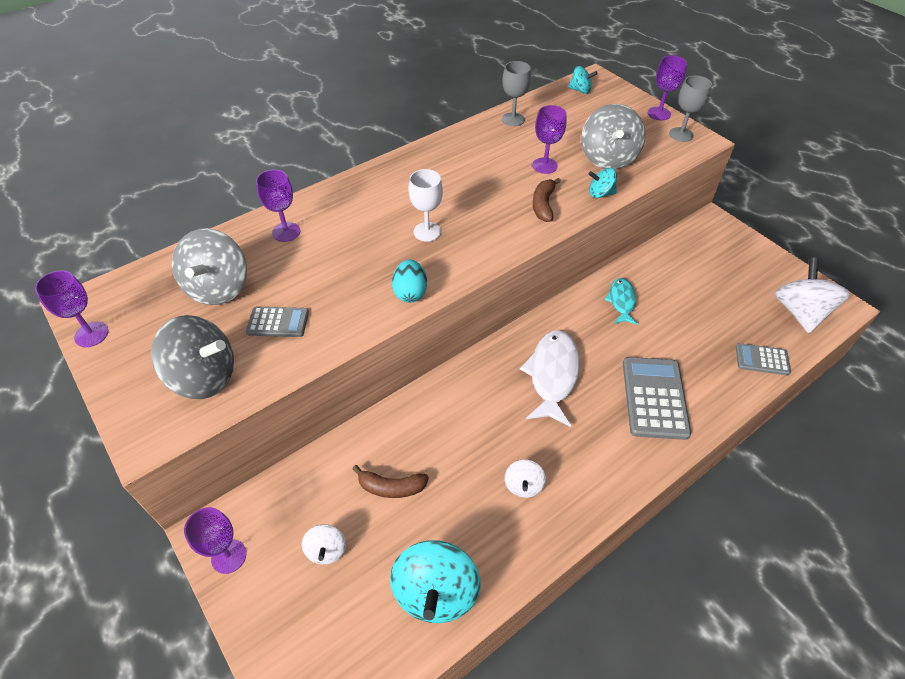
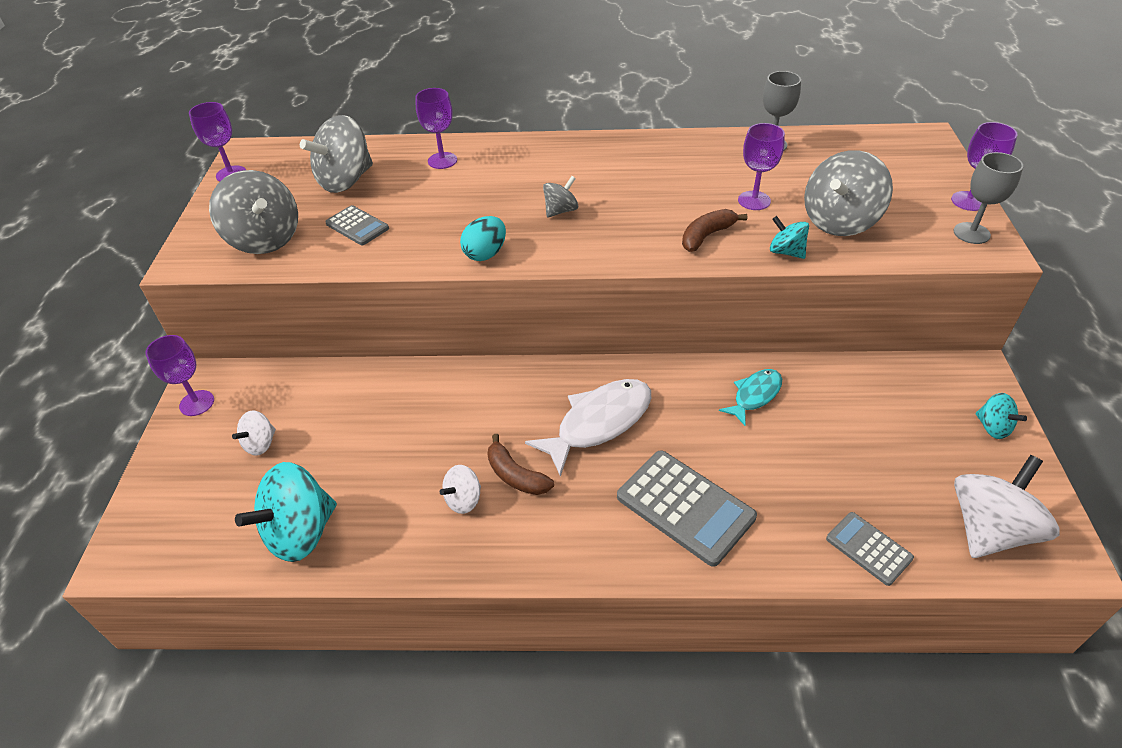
camera: 40 degrees right, 5 degrees down
brown banana [352,465,429,498] -> brown banana moved to [487,434,554,495]
white goblet [408,169,443,242] -> grey spinning top [543,176,578,218]
turquoise spinning top [568,66,598,94] -> turquoise spinning top moved to [975,393,1027,439]
grey calculator [623,357,691,440] -> grey calculator turned 90 degrees clockwise [617,450,757,567]

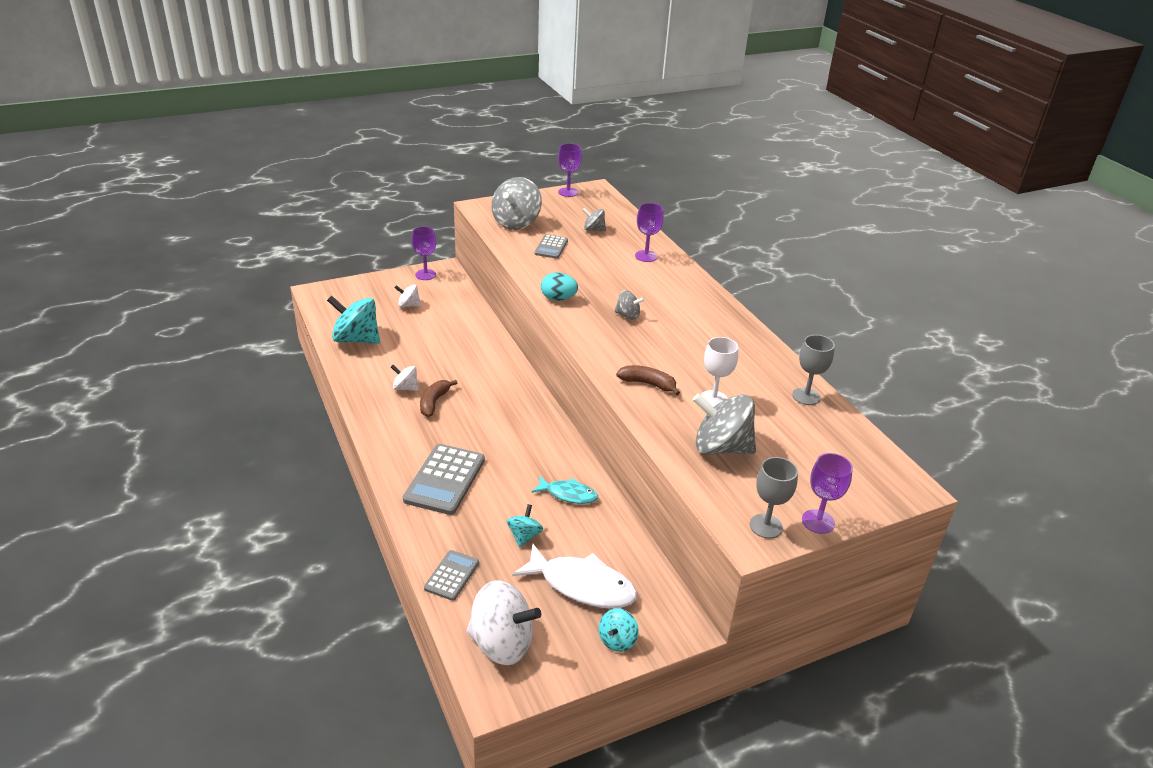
camera: 60 degrees right, 10 degrees down
grey spinning top [300,115,373,193] -> grey spinning top [582,208,606,231], size x0.51
white fish [525,379,651,477] -> white fish moved to [512,543,637,608]
purple goblet [738,123,785,210] -> white goblet [701,337,738,407]
turquoise spinning top [770,216,809,259] -> turquoise spinning top moved to [507,504,543,547]

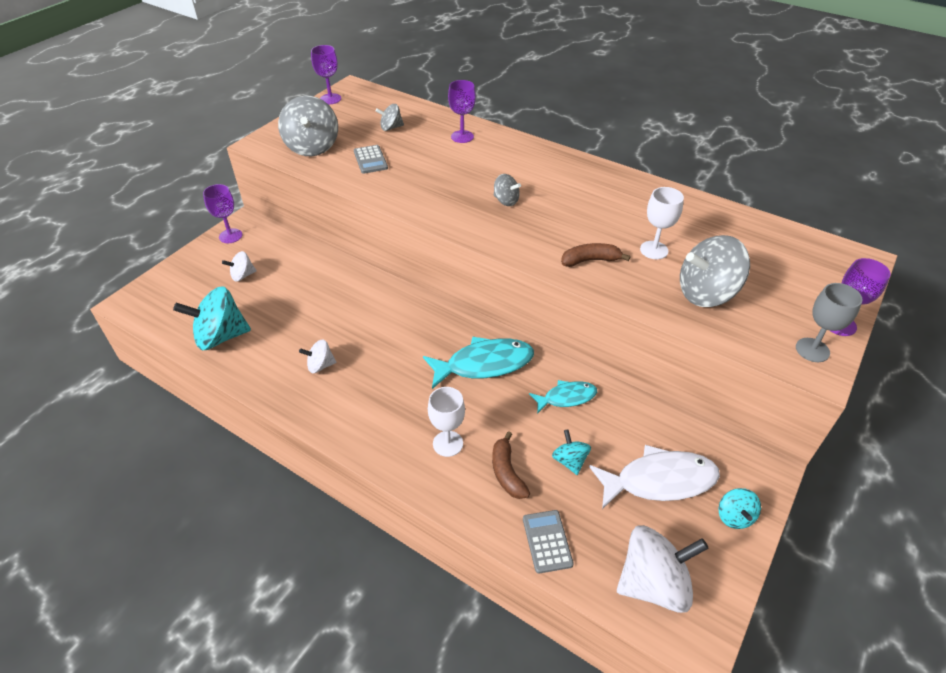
camera: 30 degrees left, 10 degrees up
grey calculator [403,444,485,515] -> white goblet [428,387,465,457]
brown banana [420,380,457,417] -> brown banana moved to [492,431,530,499]
turquoise egg [541,272,578,301] -> none
grey spinning top [614,290,645,320] -> grey spinning top turned 45 degrees clockwise [494,174,521,206]
grey goblet [792,335,835,405] -> none
none -> turquoise fish [423,337,534,389]

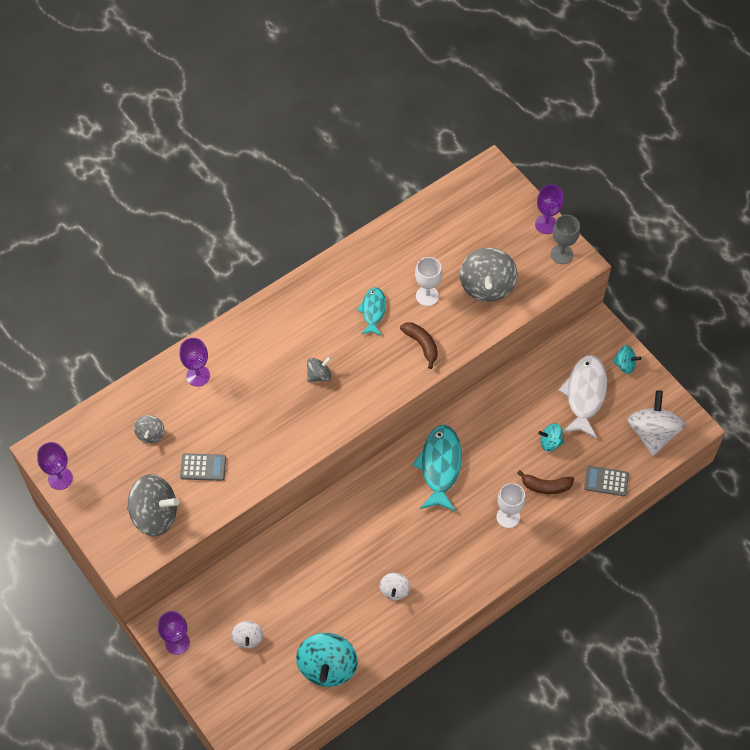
camera: 70 degrees left, 15 degrees up
turquoise fish [529,380,597,414] -> turquoise fish moved to [357,287,386,336]
brown banana [561,243,630,267] -> brown banana turned 135 degrees clockwise [400,322,438,369]

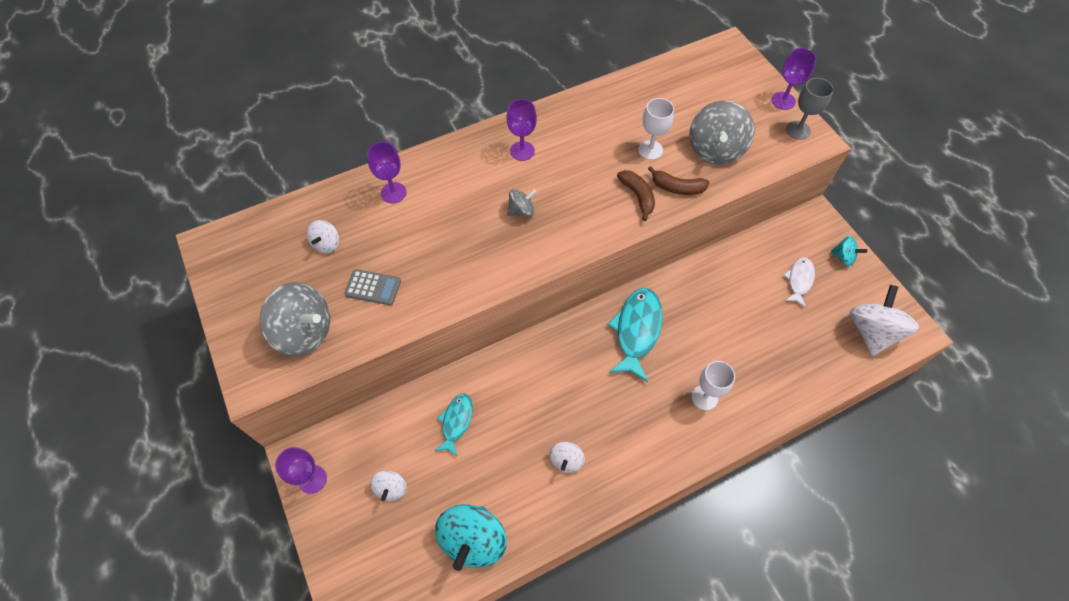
camera: 10 degrees right, 0 degrees up
purple goblet [37,442,73,490] -> purple goblet moved to [506,99,537,161]
grey spinning top [134,415,165,443] -> white spinning top [307,220,339,253]
turquoise fish [357,287,386,336] -> turquoise fish moved to [434,394,473,457]
brown banana [517,470,574,494] -> brown banana moved to [648,166,710,195]
turquoise spinning top [538,423,564,452] -> none
white fish [558,355,607,439] -> white fish [783,257,815,308], size x0.59
grey calculator [584,466,629,496] -> none

